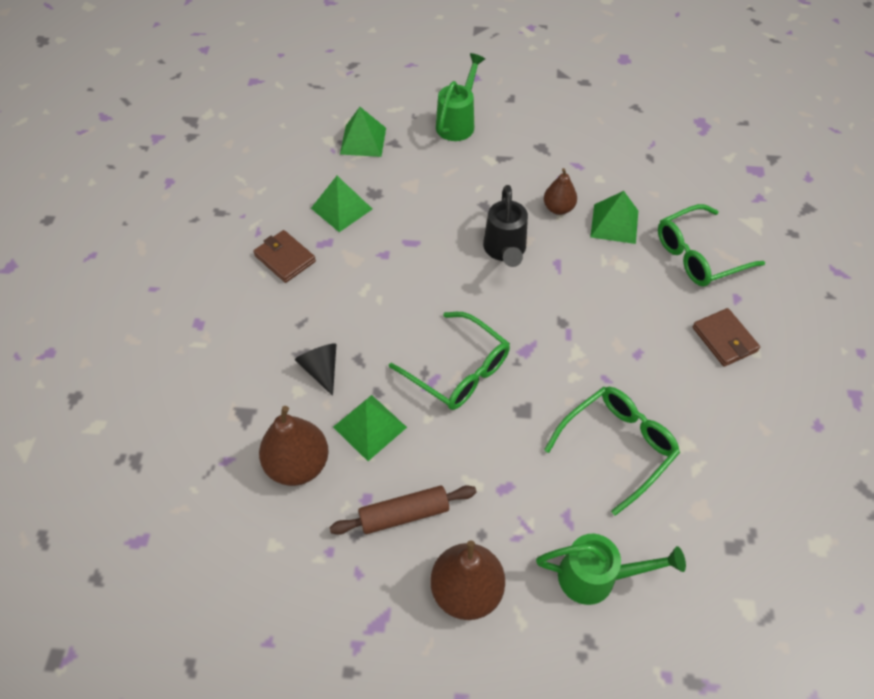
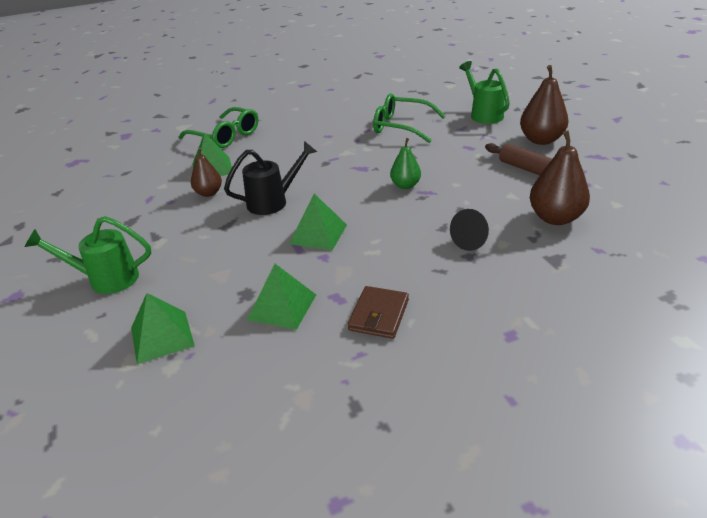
camera: 115 degrees left, 20 degrees down
green pyramid [333,395,407,461] -> green pyramid moved to [289,194,347,250]
green glasses [389,312,510,410] -> green pear [390,138,421,189]
brown wallet [692,308,760,367] -> none

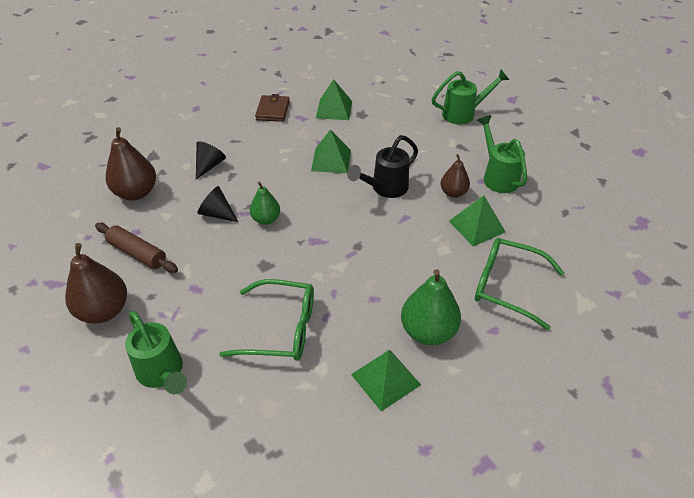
camera: 165 degrees right, 10 degrees up
green pyramid [131,293,195,364] -> green pyramid moved to [351,350,421,412]
none -> black cone [198,186,238,222]
none -> green pear [401,269,461,345]
none -> green watering can [477,115,527,193]

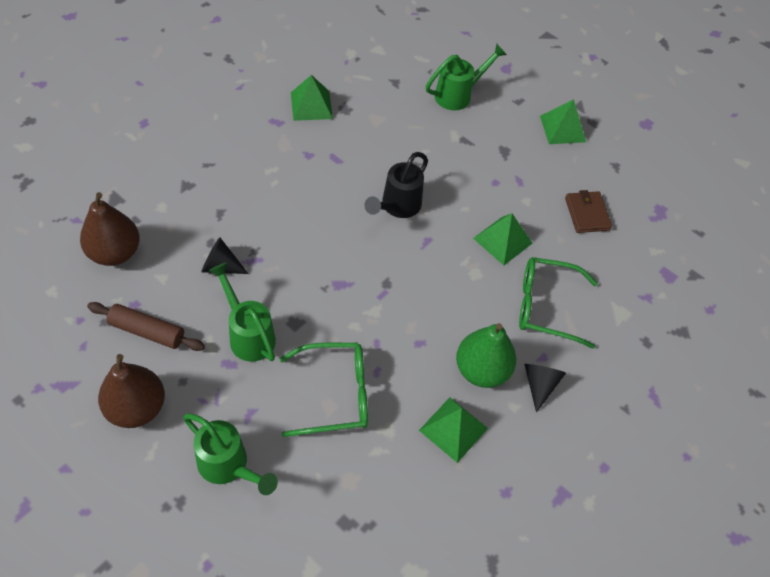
camera: 20 degrees left, 10 degrees up
black cone [196,141,226,179] -> black cone moved to [524,364,566,413]
green pear [250,182,280,225] -> none
brown wallet [255,94,290,122] -> brown wallet moved to [565,190,612,233]
green pyramid [311,129,351,173] -> green pyramid moved to [540,99,586,144]
brown pear [440,154,470,198] -> none
green watering can [477,115,527,193] -> green watering can moved to [209,262,276,362]

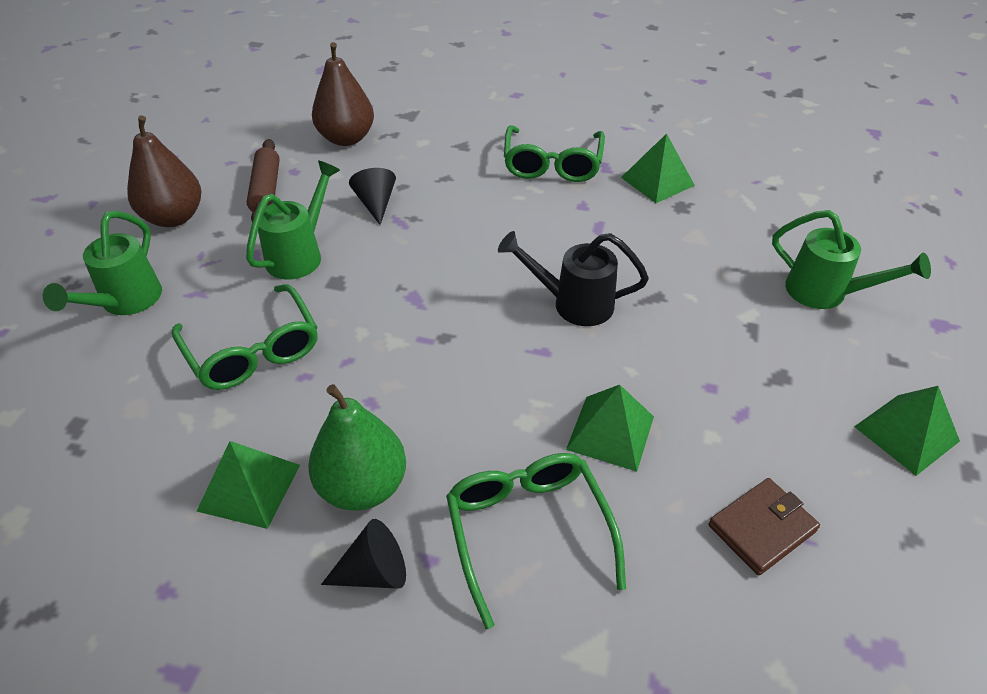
camera: 70 degrees right, 10 degrees down
none -> green glasses [504,125,605,182]

